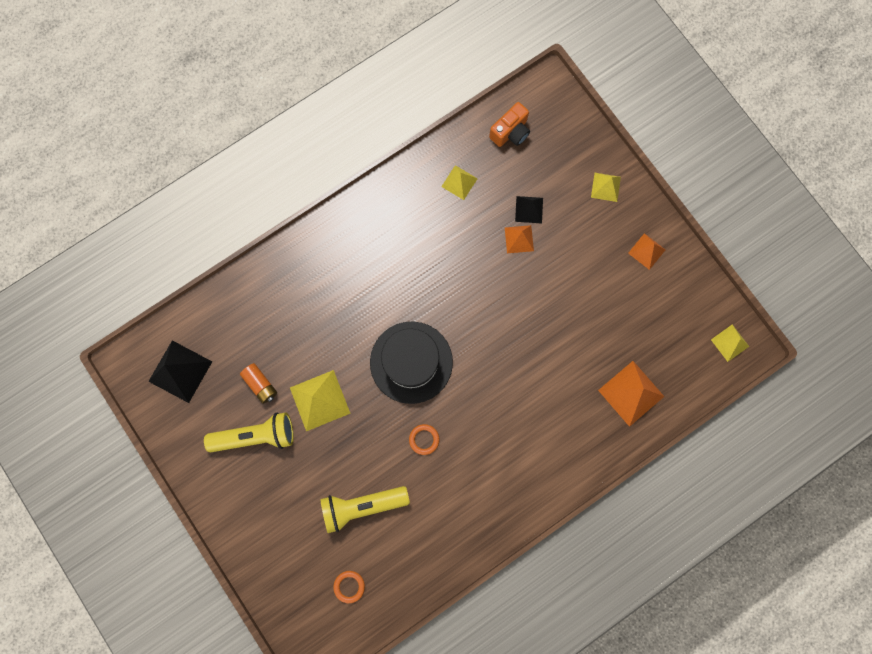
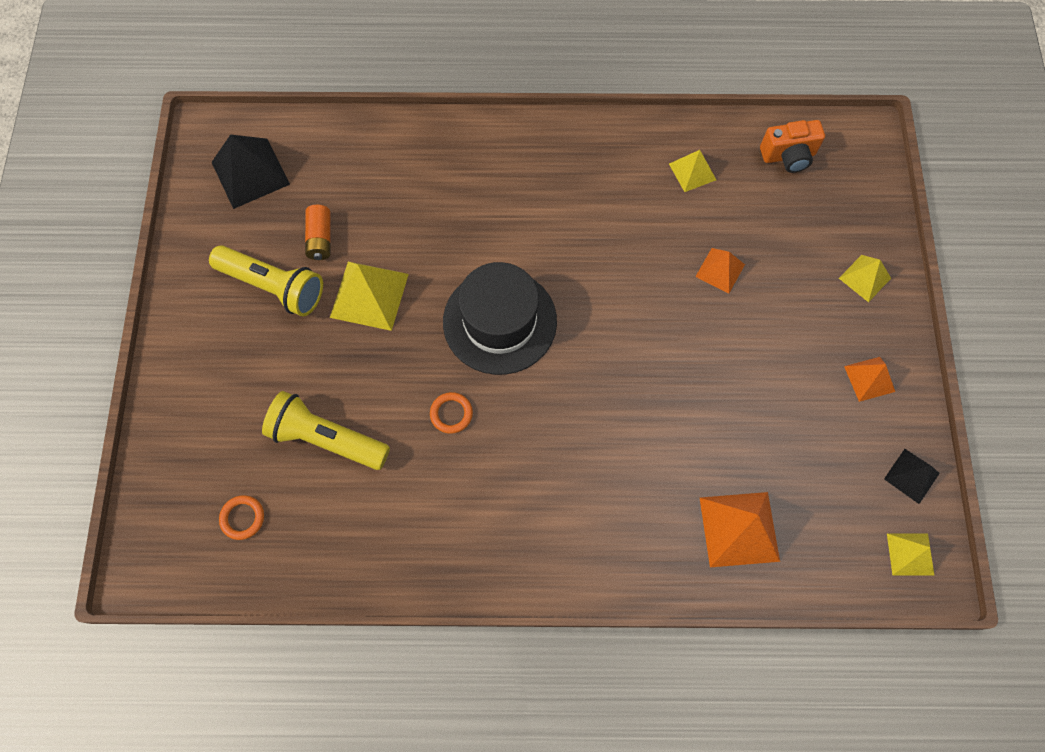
camera: 35 degrees right, 10 degrees down
black pyramid [515,196,543,223] -> black pyramid moved to [884,449,940,504]

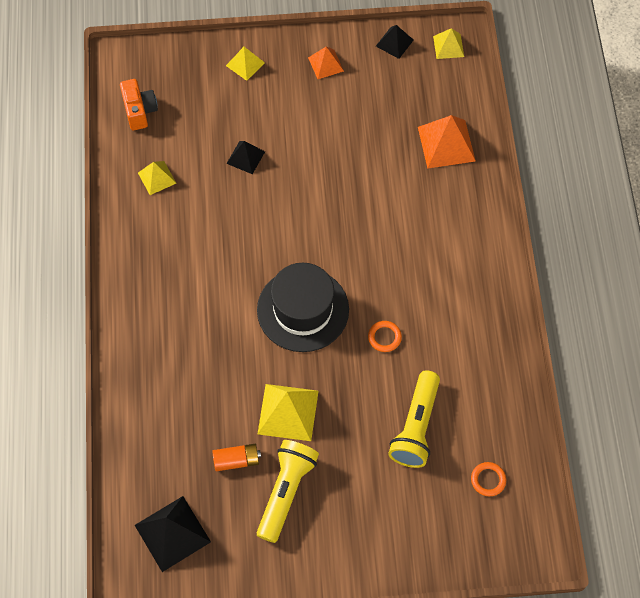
camera: 95 degrees left, 5 degrees down
orange pyramid [695,248,745,293] -> black pyramid [226,141,265,174]

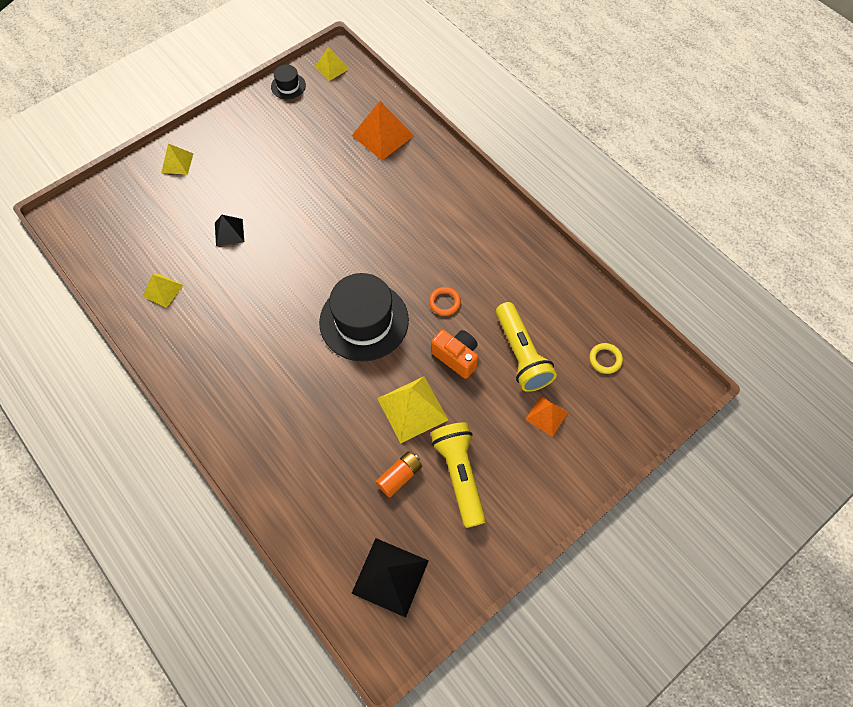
camera: 35 degrees left, 0 degrees up
orange camera [120,79,158,130] -> orange camera moved to [431,330,478,379]
orange pyramid [308,47,344,79] -> orange pyramid moved to [525,396,568,437]
black pyramid [376,25,413,59] -> black hat [271,64,306,99]
orange ring [471,462,506,496] -> yellow ring [590,343,623,374]

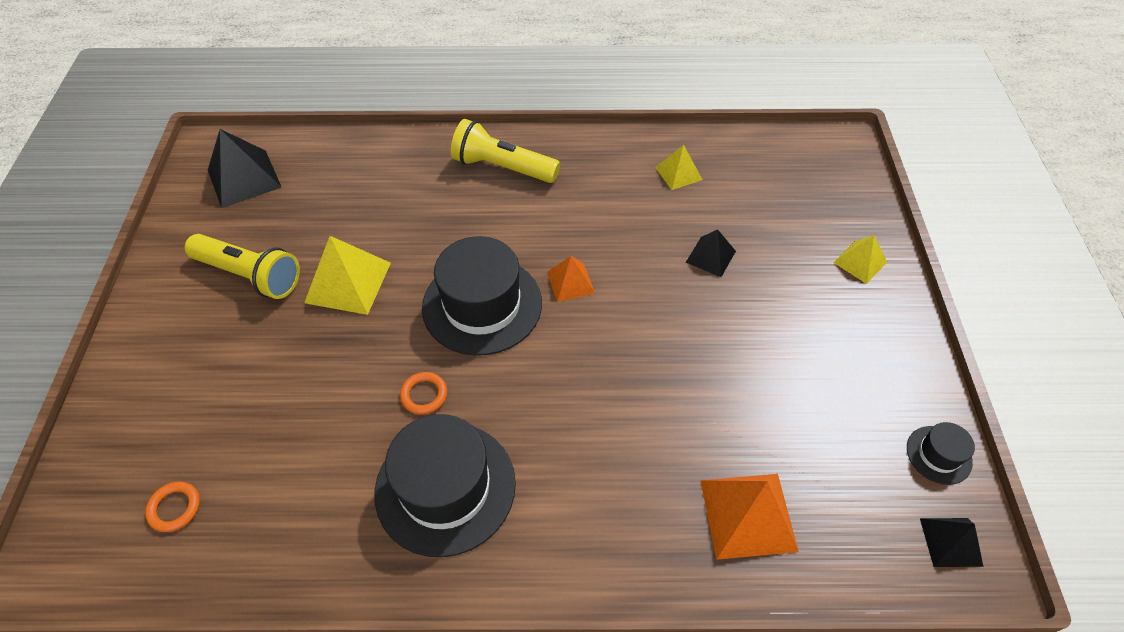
camera: 130 degrees right, 10 degrees down
yellow pyramid [315,47,349,81] -> black pyramid [920,518,983,567]
orange battery [375,451,422,497] -> none
orange camera [431,330,478,379] -> none
yellow flashlight [496,302,557,392] -> yellow flashlight moved to [451,119,560,183]
orange pyramid [525,396,568,437] -> orange pyramid moved to [547,256,595,302]
yellow ring [590,343,623,374] -> orange ring [145,482,200,532]
none -> black hat [374,414,516,557]

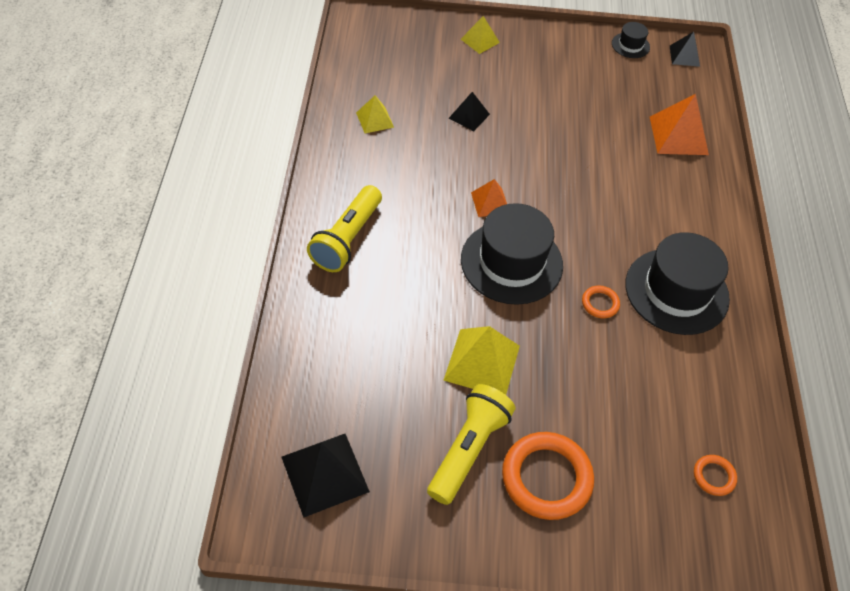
camera: 90 degrees left, 0 degrees up
none -> orange ring [502,432,594,520]

